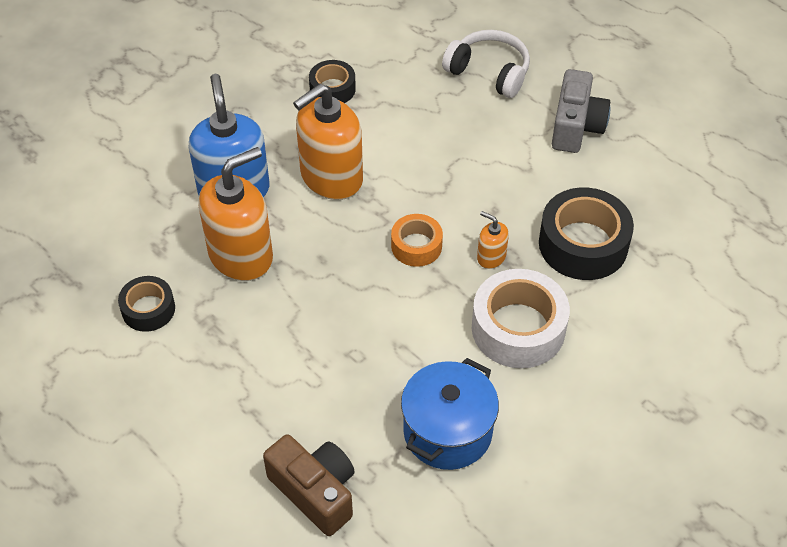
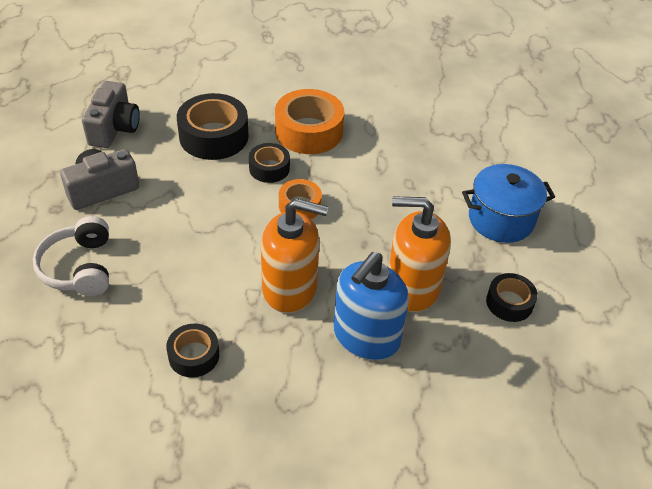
camera: 135 degrees left, 5 degrees down
brown camera [263,434,355,536] -> none
blue pot [401,358,499,470] -> blue pot moved to [462,164,555,243]
white tape [472,269,570,368] -> orange tape [275,89,344,154]
orange soap dispenser [477,211,509,269] -> black tape [249,143,290,183]
none -> grey camera [82,81,140,148]

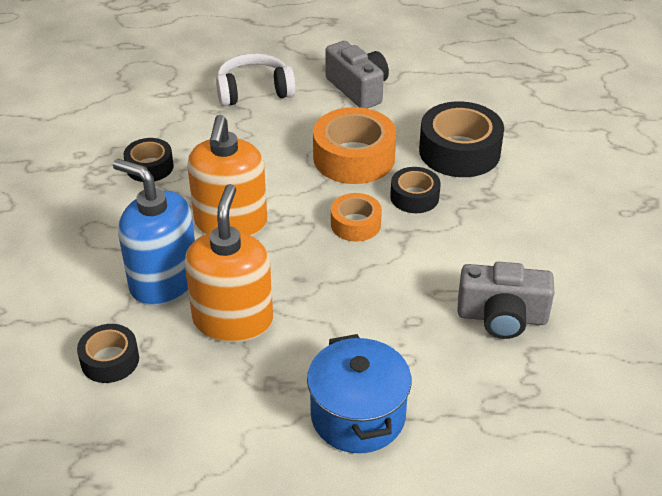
camera: 90 degrees right, 5 degrees down
grey camera [82,81,140,148] -> grey camera moved to [457,262,554,339]
orange tape [275,89,344,154] -> orange tape moved to [313,107,396,184]
black tape [486,273,538,322] -> black tape moved to [77,324,139,383]

